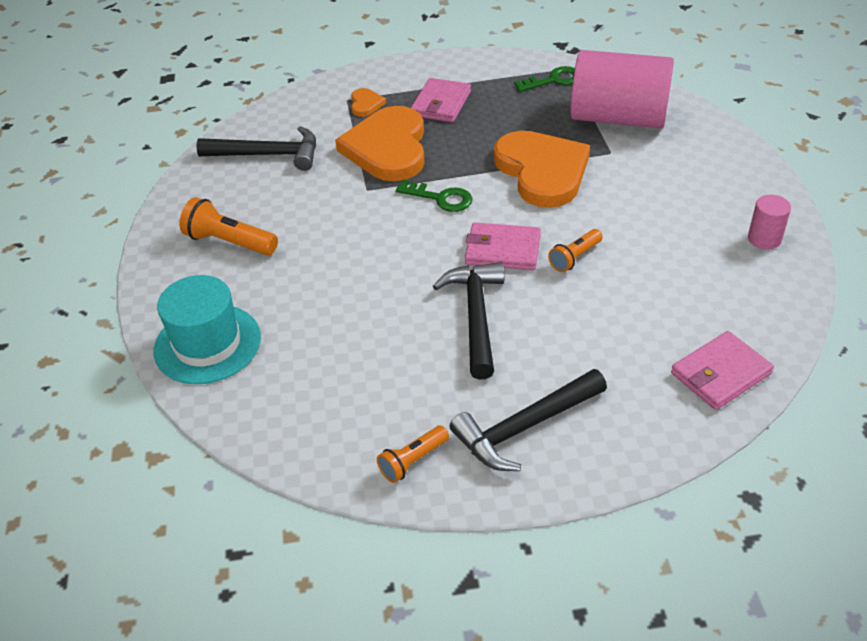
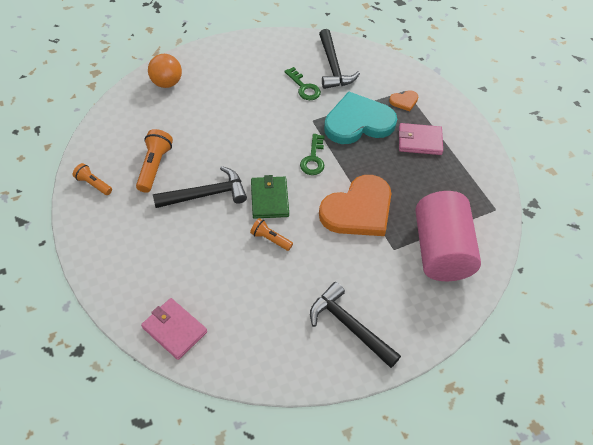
camera: 70 degrees right, 10 degrees up
turquoise hat [153,275,261,384] -> orange ball [148,54,182,88]
orange flashlight [179,197,278,256] -> orange flashlight moved to [136,129,173,193]
orange heart [335,106,425,181] -> turquoise heart [324,92,397,144]
black hammer [449,369,607,471] -> black hammer moved to [310,282,401,368]
pink wallet [465,222,541,270] -> green wallet [251,175,289,219]
green key [514,66,575,92] -> green key moved to [284,67,321,100]
pink cylinder [748,195,791,250] -> none

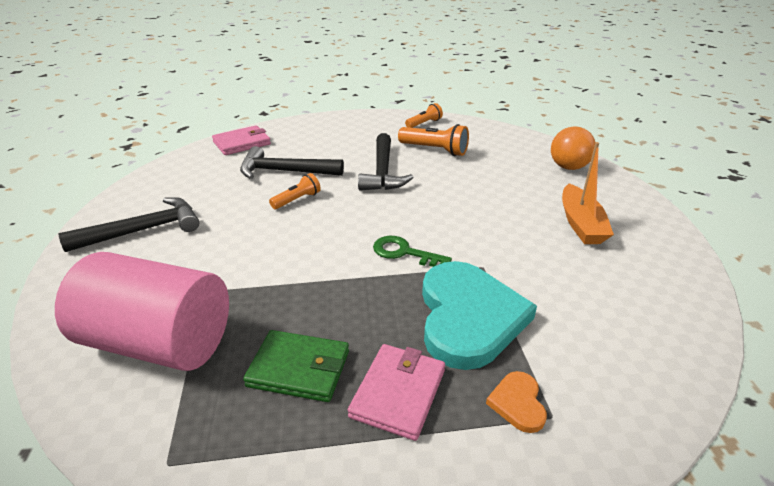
camera: 110 degrees right, 20 degrees down
green wallet [251,175,289,219] -> green wallet moved to [243,330,349,402]
green key [284,67,321,100] -> none
black hammer [319,29,360,89] -> black hammer moved to [240,146,344,179]
orange heart [319,175,391,236] -> none
none -> orange boat [562,142,614,244]

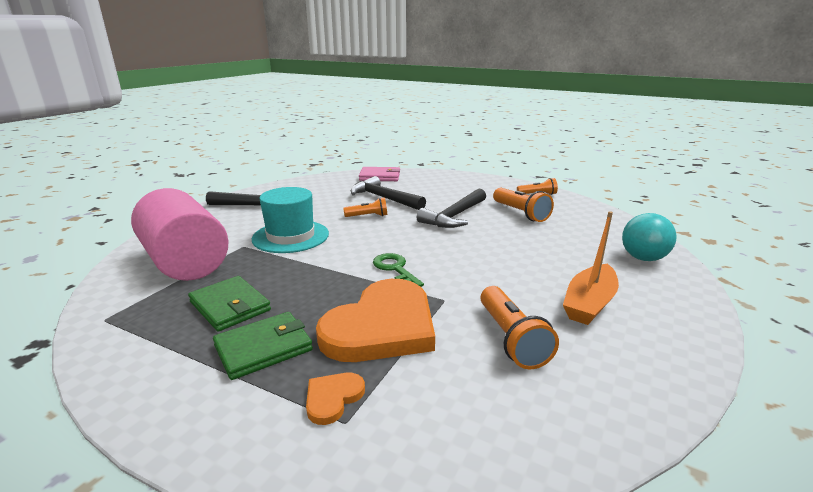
camera: 35 degrees right, 10 degrees down
pink wallet [348,344,445,441] -> green wallet [213,312,313,380]
turquoise heart [422,261,537,370] -> orange heart [316,279,435,362]
orange ball [551,127,595,170] -> turquoise ball [622,213,677,261]
none -> turquoise hat [252,187,329,253]
none -> orange flashlight [481,286,559,369]

